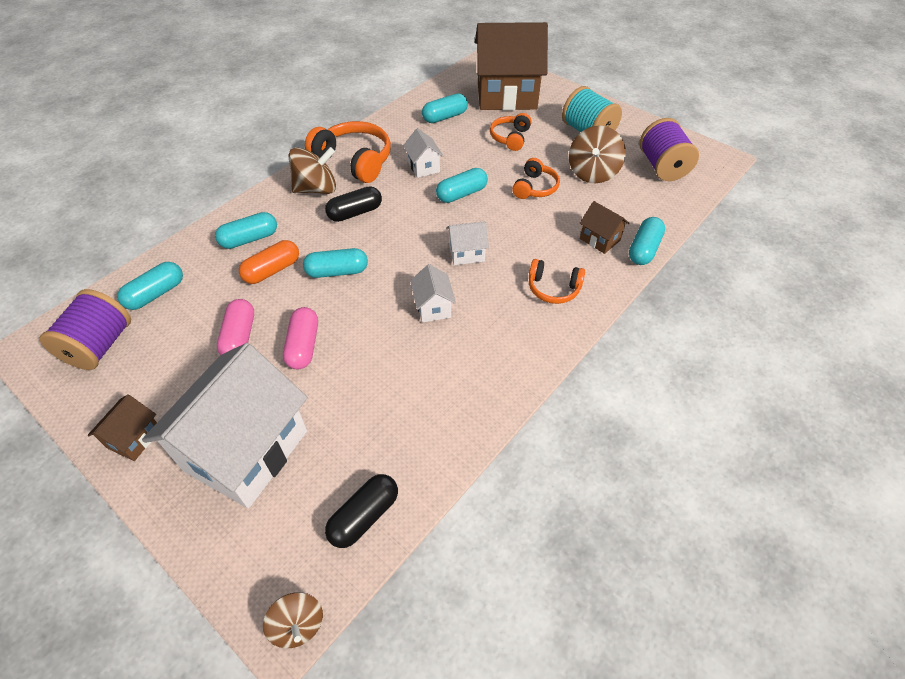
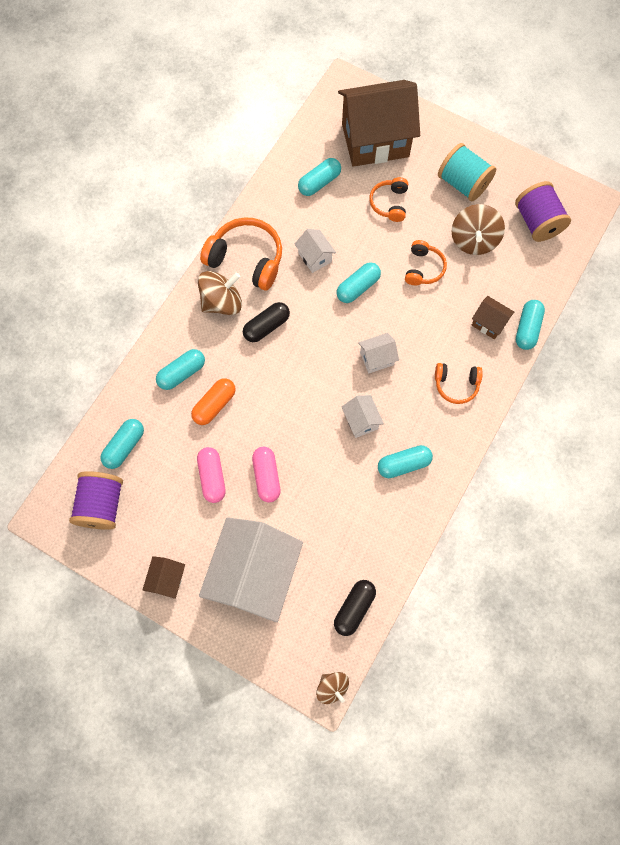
camera: 10 degrees left, 20 degrees up
turquoise capsule [303,248,368,278] -> turquoise capsule moved to [378,445,433,478]

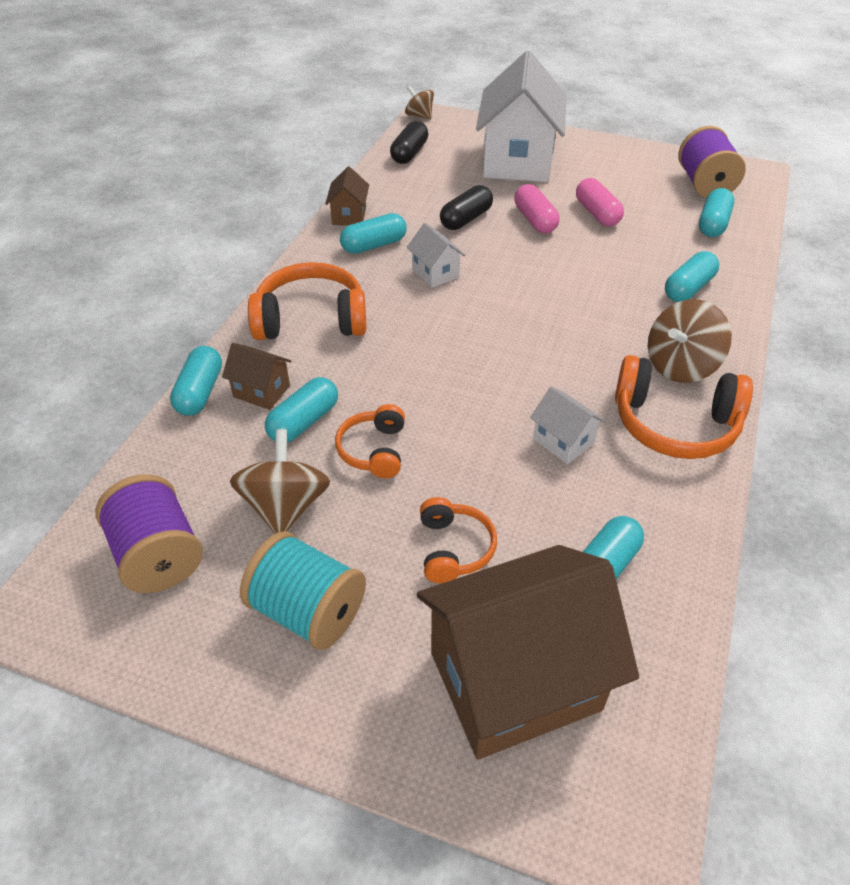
camera: 170 degrees right, 25 degrees down
brown house [143,556,185,599] -> brown house moved to [325,167,369,225]
orange capsule [191,378,236,425] -> none
black capsule [243,302,290,342] -> black capsule moved to [440,185,493,230]
turquoise capsule [336,262,381,303] -> turquoise capsule moved to [265,377,338,443]
white house [358,333,399,373] -> none
orange headphones [435,363,483,404] -> orange headphones [248,262,366,340], size x1.72

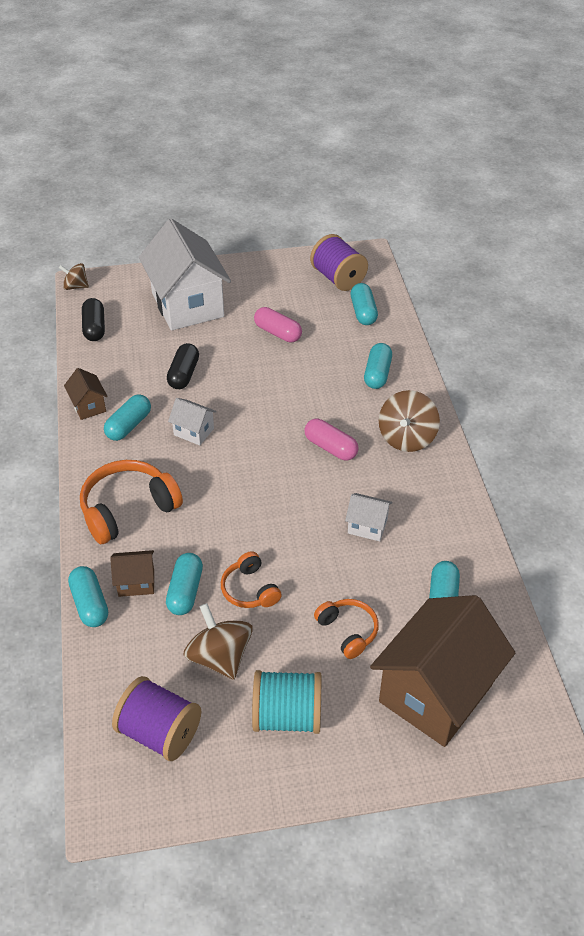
camera: 30 degrees left, 0 degrees up
pink capsule [514,184,559,233] -> pink capsule moved to [304,419,359,460]
orange headphones [615,355,753,459] -> none

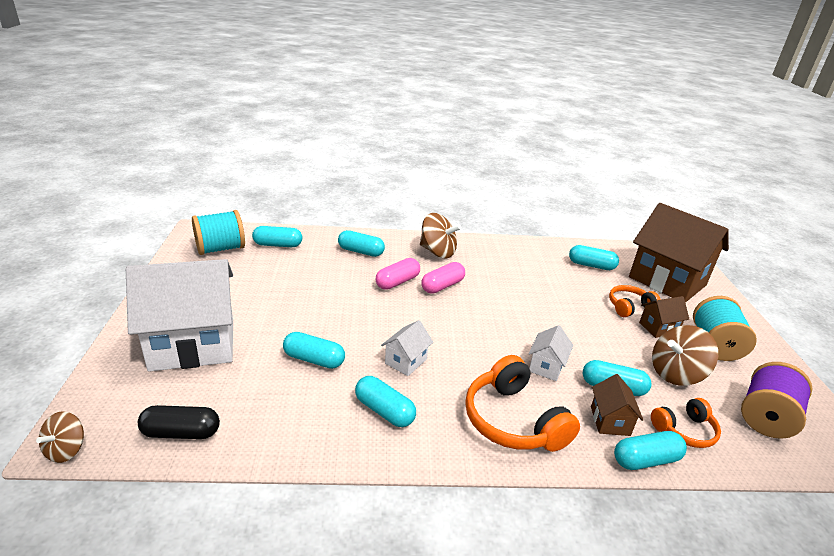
camera: 85 degrees left, 15 degrees down
brown house [64,368,108,420] -> brown house moved to [639,296,689,338]
black capsule [167,343,199,389] -> turquoise capsule [283,332,345,369]
orange headphones [221,551,282,608] -> orange headphones moved to [651,398,721,448]
pink capsule [254,307,302,343] -> pink capsule moved to [376,258,420,290]
purple spool [310,234,368,291] -> turquoise spool [192,210,245,255]
white house [345,493,393,542] -> white house moved to [528,325,573,381]

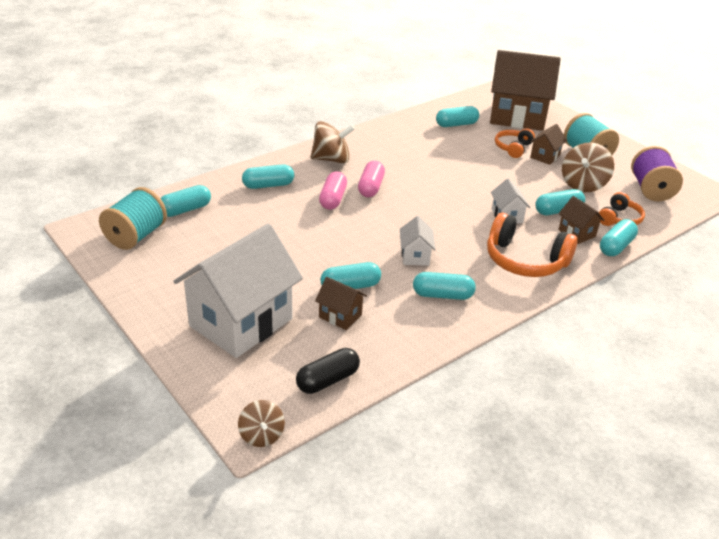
camera: 35 degrees left, 5 degrees up
none -> brown house [315,277,367,330]

